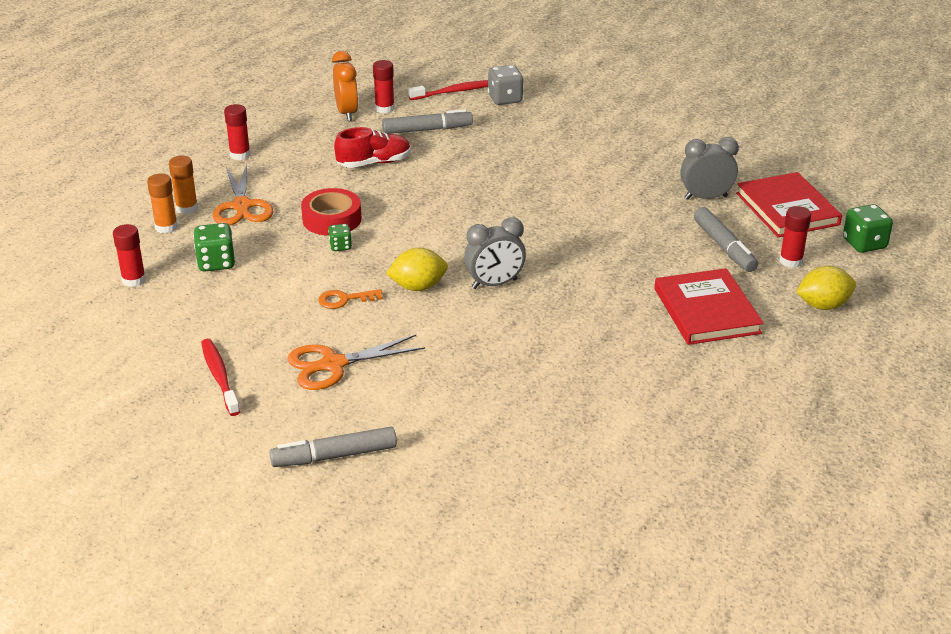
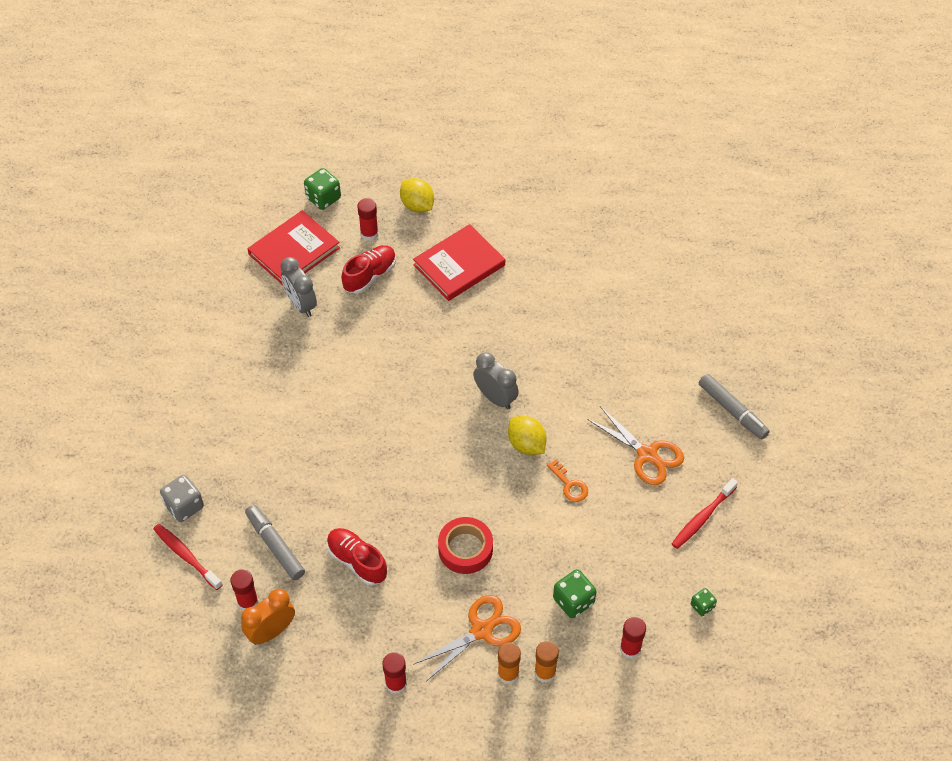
camera: 115 degrees left, 20 degrees up
green dice [328,224,352,251] -> green dice moved to [691,588,717,616]
grey marker [694,207,758,272] -> red shoe [341,245,396,294]

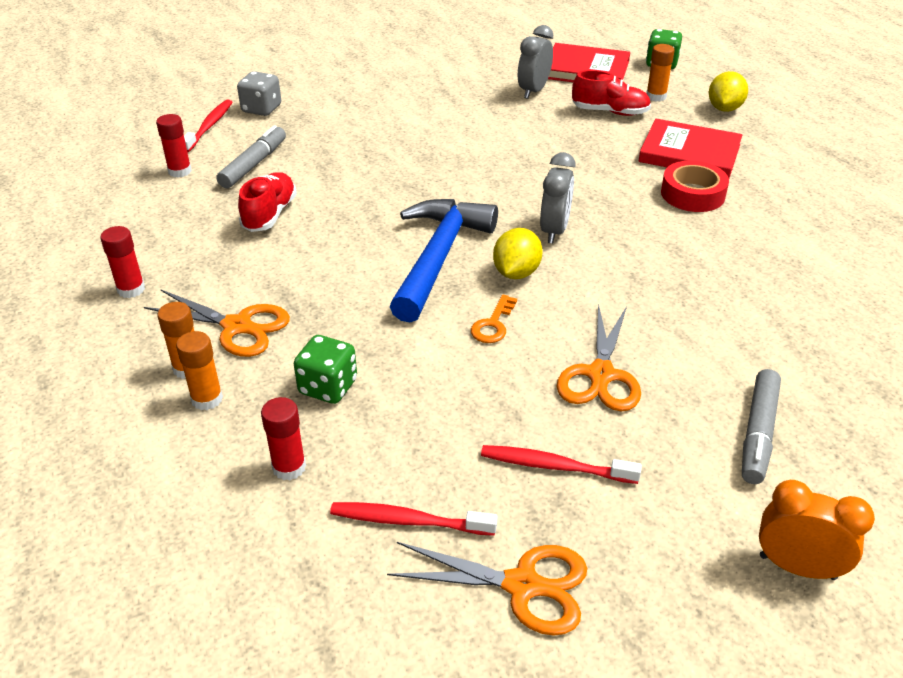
camera: 60 degrees right, 15 degrees down
orange clock [241,589,295,645] -> orange clock moved to [759,480,875,580]
red glue stick [357,198,378,241] -> orange glue stick [646,44,675,101]
red tape [438,517,493,574] -> red tape moved to [661,161,729,212]
green dice [691,588,717,616] -> red toothbrush [330,502,497,536]
none -> orange scissors [387,542,587,636]
none -> blue hammer [390,199,498,323]

